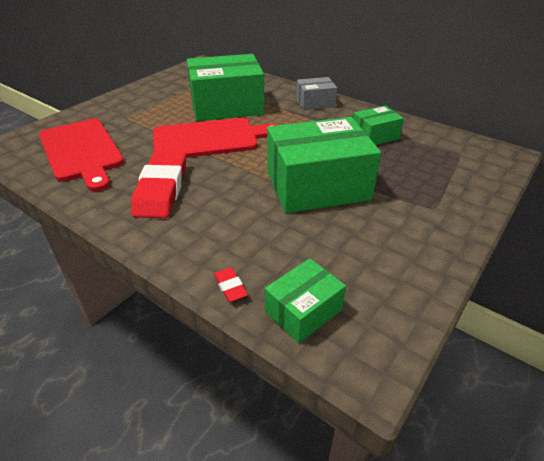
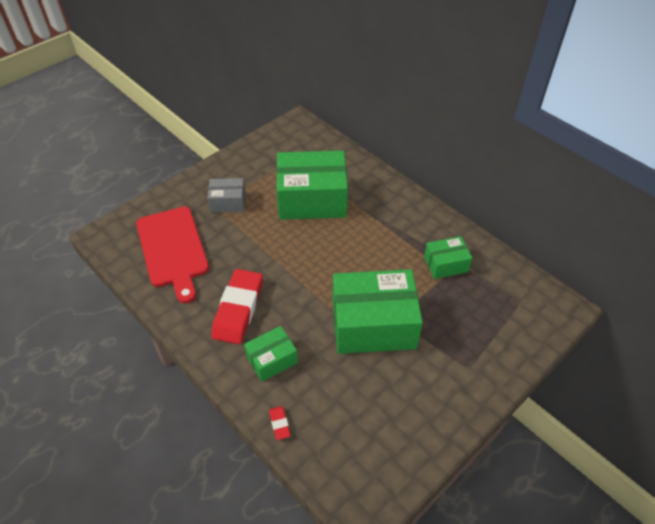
camera: 10 degrees right, 10 degrees up
red cutting board [153,118,278,158] -> none
green box [265,258,346,343] -> green box moved to [244,326,298,382]
grey box [296,77,337,110] -> grey box moved to [207,178,246,213]

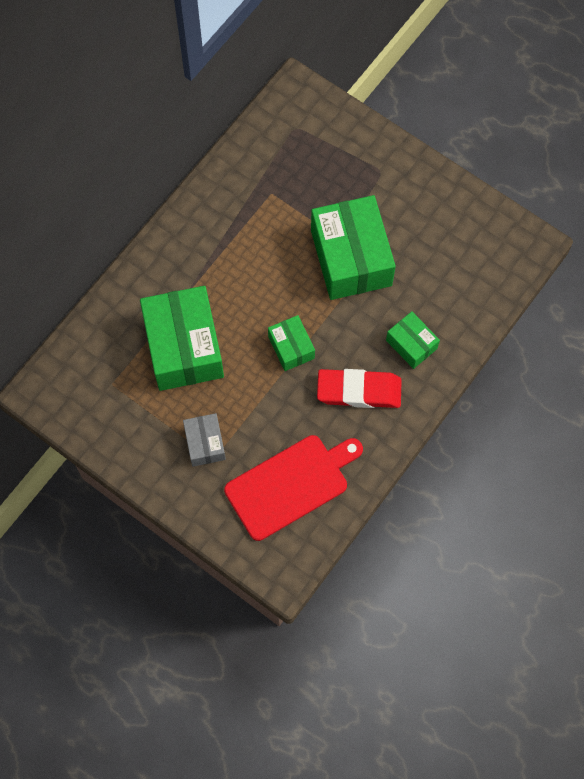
camera: 100 degrees left, 20 degrees up
red eraser [269,406,291,440] -> none
green box [424,236,472,279] -> green box moved to [268,315,315,371]

